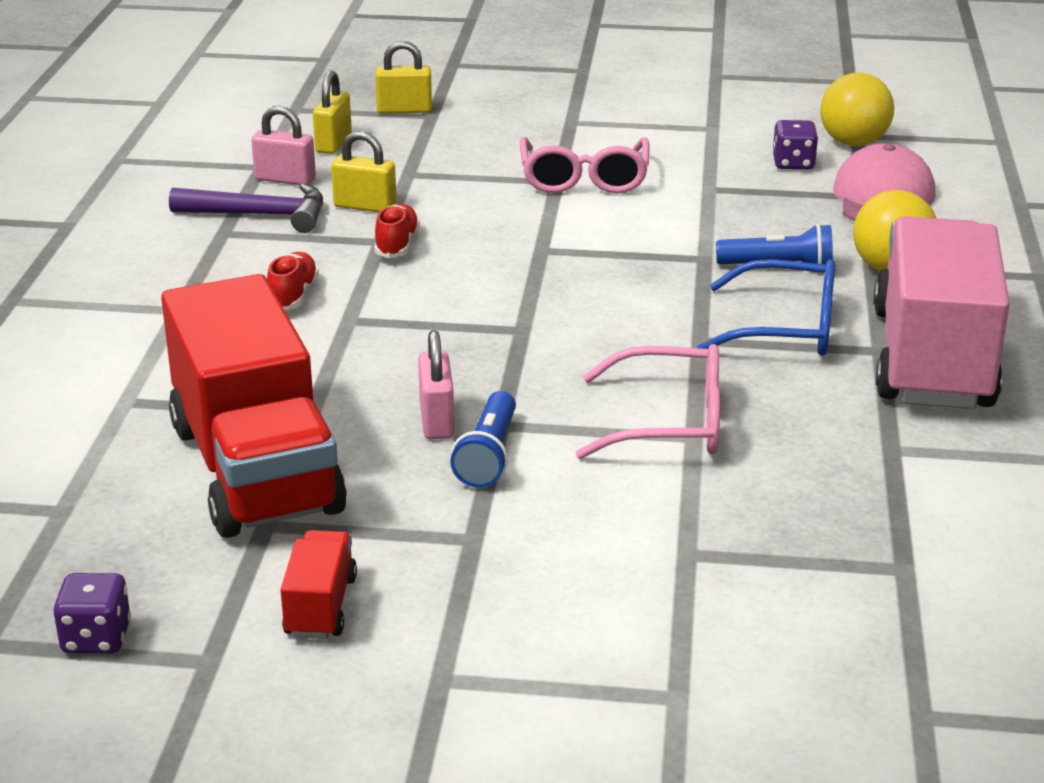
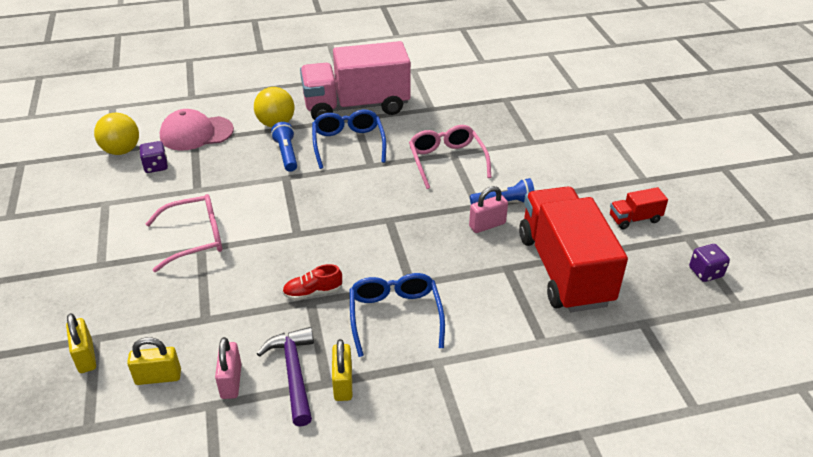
camera: 110 degrees left, 10 degrees up
red truck [161,274,347,538] -> red truck turned 60 degrees counterclockwise [519,186,628,312]
red shoe [267,252,319,310] -> blue glasses [349,273,445,357]
yellow padlock [331,131,397,212] -> yellow padlock moved to [332,339,352,401]

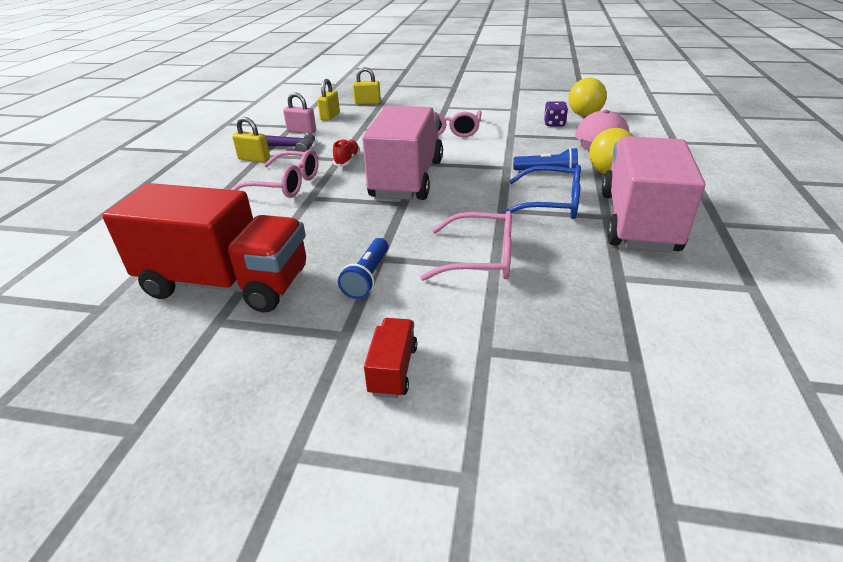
camera: 115 degrees right, 5 degrees down
blue glasses [349,273,445,357] -> pink glasses [232,149,319,198]
pink padlock [469,186,508,233] -> none
red truck [610,187,668,230] -> red truck moved to [364,318,417,398]
purple dice [689,244,730,282] -> none
none -> pink truck [362,106,443,200]

